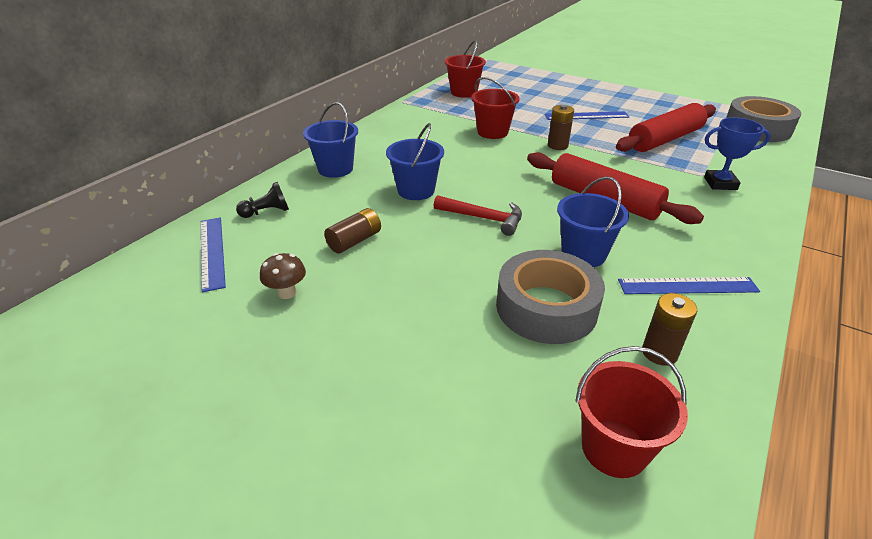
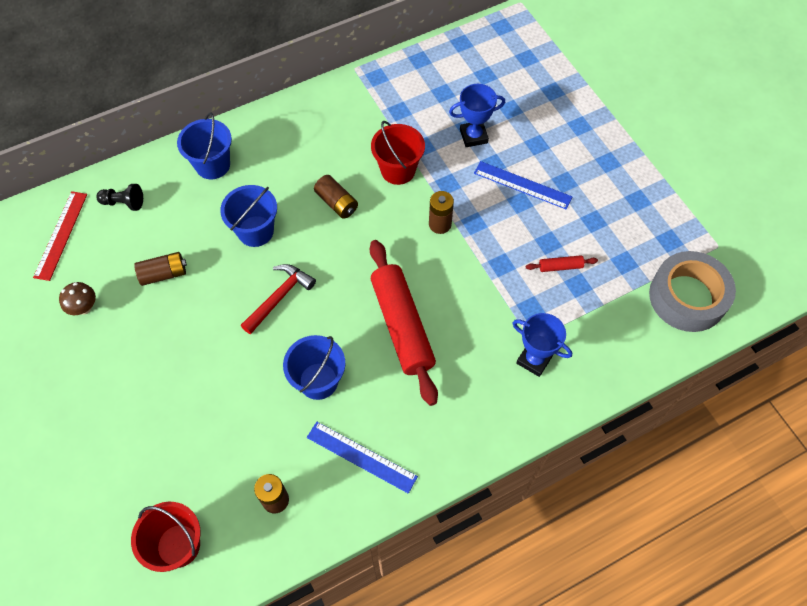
camera: 30 degrees right, 25 degrees up
blue ruler [201,217,226,292] -> red ruler [33,191,87,281]
red hammer [434,195,522,236] -> red hammer turned 105 degrees counterclockwise [241,264,316,334]
red bucket [445,40,486,98] -> none
grey tape [496,250,605,344] -> none
red rolling pin [616,103,716,152] -> red rolling pin [526,255,598,272], size x0.40
none -> brown battery [314,175,358,219]
none -> blue trophy [449,84,505,147]

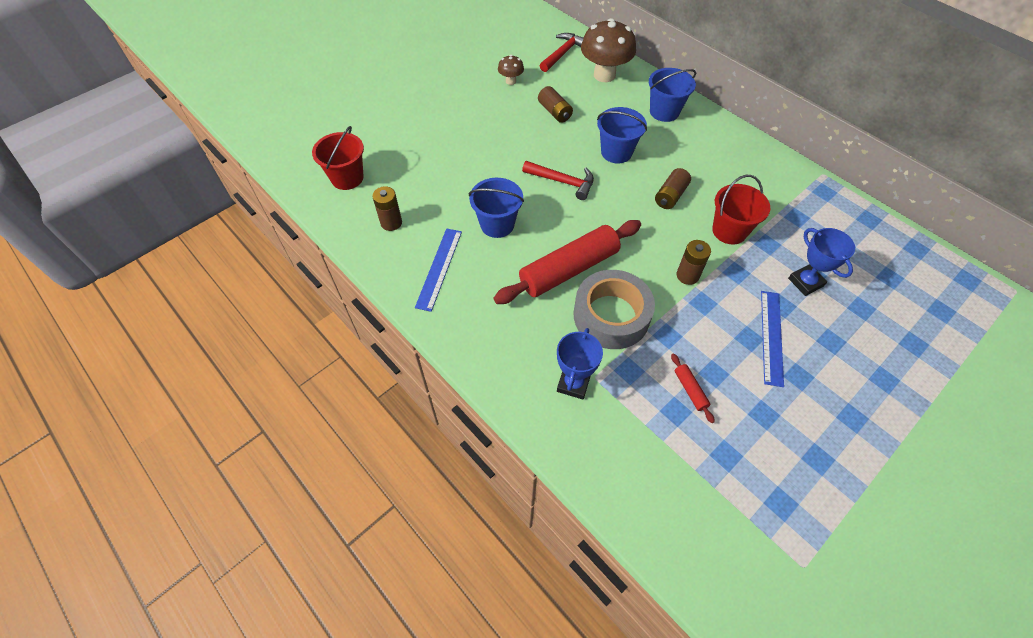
camera: 75 degrees right, 5 degrees down
red ruler [33,191,87,281] -> red hammer [539,33,584,72]
black pawn [96,184,143,211] -> brown mushroom [581,18,636,82]
grey tape [649,251,736,332] -> grey tape moved to [574,270,655,349]

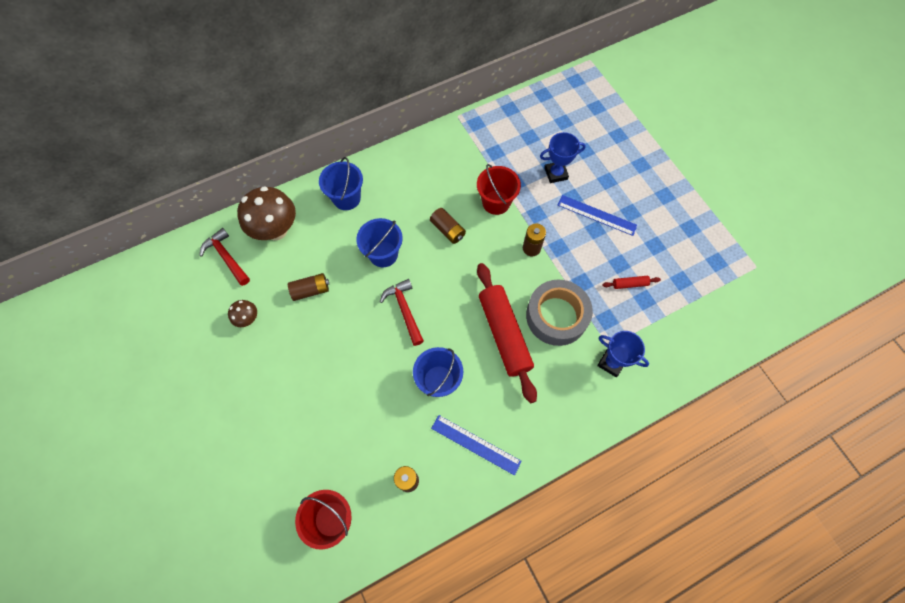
camera: 75 degrees left, 10 degrees up
red hammer [522,161,594,200] -> red hammer turned 60 degrees counterclockwise [380,279,424,346]

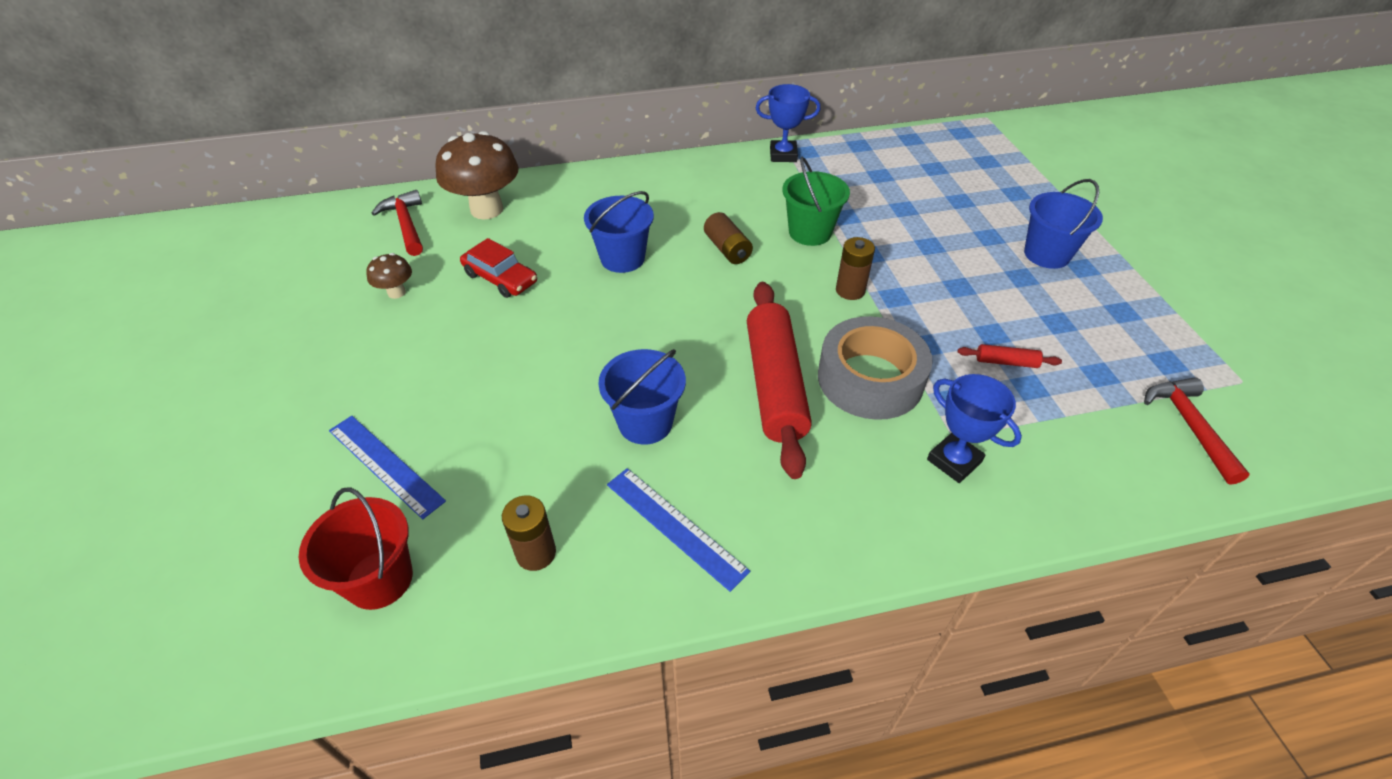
camera: 15 degrees right, 20 degrees down
brown battery [288,273,329,301] -> red car [460,238,537,298]
blue bucket [319,157,363,210] -> blue bucket moved to [1024,179,1103,269]
red hammer [380,279,424,346] -> red hammer moved to [1144,377,1250,485]
red bucket [477,164,521,215] -> green bucket [782,157,850,246]
blue trophy [540,132,586,183] -> blue trophy moved to [756,84,820,162]
blue ruler [557,195,638,236] -> blue ruler moved to [329,416,446,519]

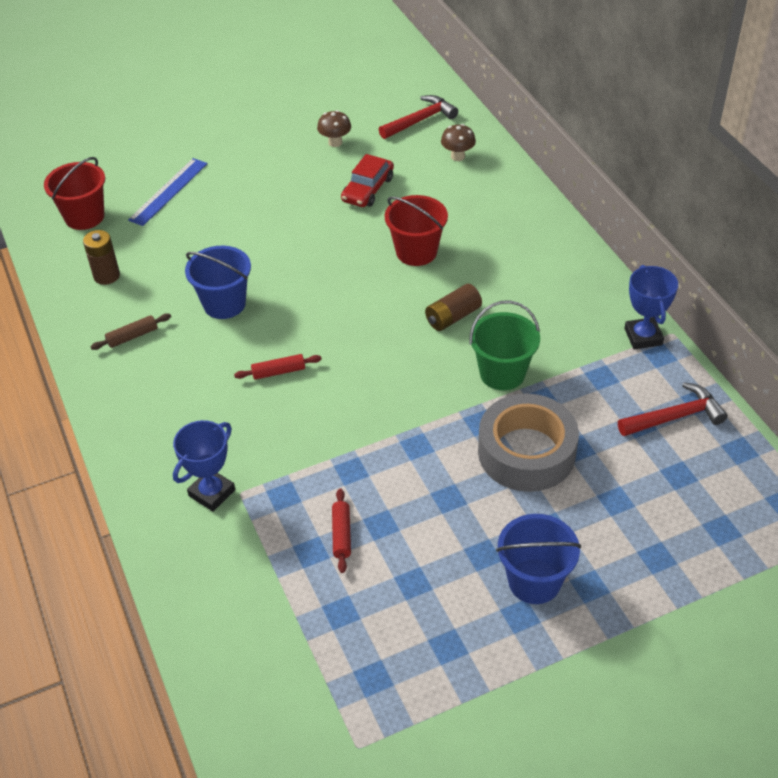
camera: 80 degrees right, 0 degrees up
brown mushroom [435,131,519,219] -> brown mushroom [441,124,476,161], size x0.48
blue bucket [584,191,654,273] -> red bucket [385,195,448,266]
blue ruler [607,468,750,592] -> brown rolling pin [90,313,171,350]
red rolling pin [747,282,812,479] -> red rolling pin [234,354,321,380], size x0.40
grey tape [818,316,933,420] -> grey tape moved to [478,394,579,492]
brown battery [836,237,875,300] -> none
red hammer [1144,377,1250,485] -> red hammer moved to [618,382,728,436]

